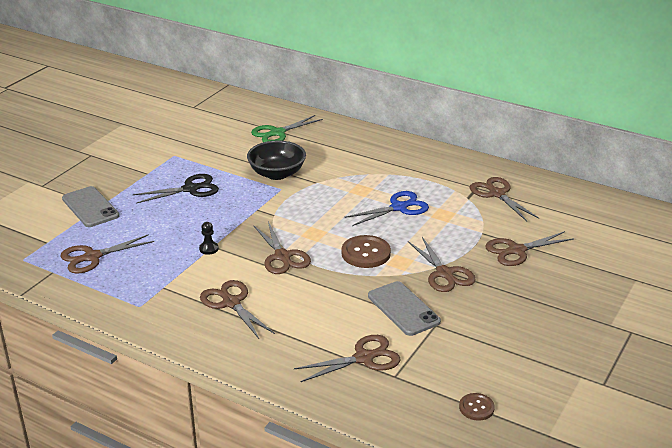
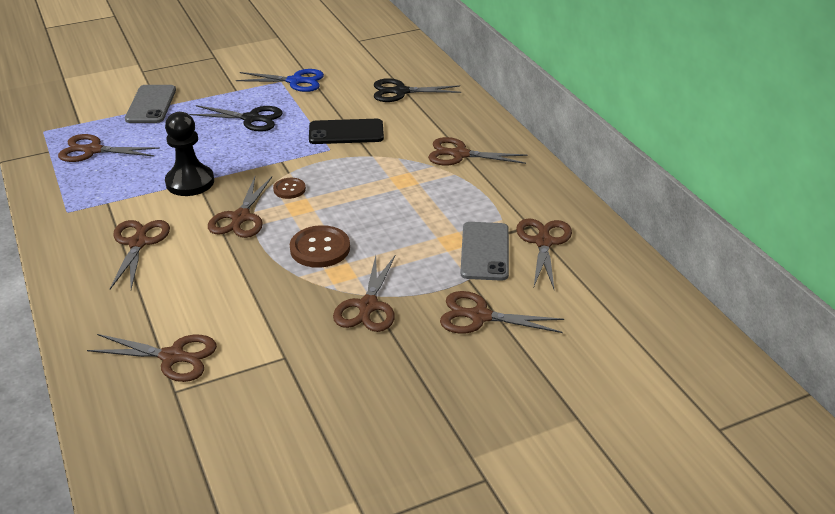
camera: 35 degrees right, 5 degrees up
black pawn [199,222,219,255] -> black pawn [165,112,214,196], size x2.23
black bowl [247,140,306,180] -> black phone [309,119,384,144]
green scissors [251,115,323,142] -> black scissors [374,78,461,102]
blue scissors [345,191,429,226] -> blue scissors moved to [236,69,324,92]
grey phone [368,281,441,336] -> grey phone moved to [460,222,509,281]
brown button [459,393,495,421] -> brown button moved to [273,178,306,199]
none -> brown scissors [428,137,527,166]

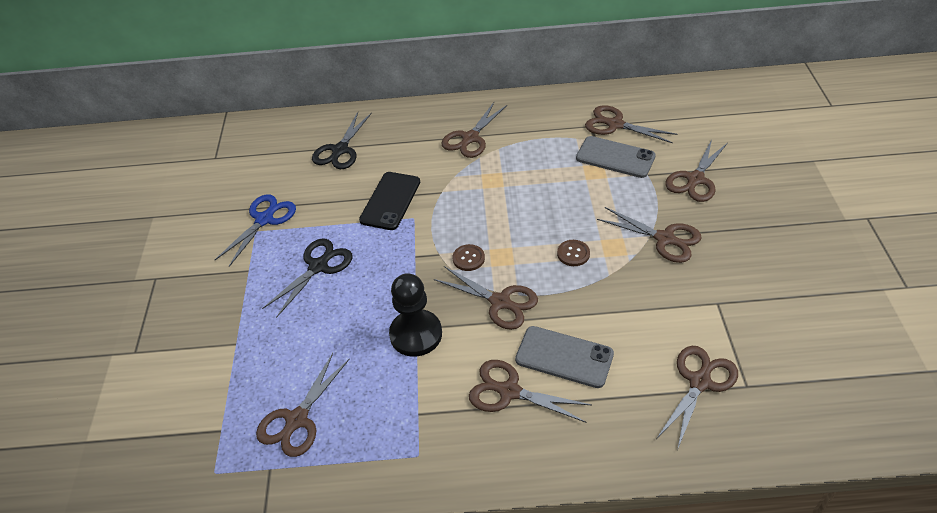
camera: 65 degrees left, 10 degrees up
grey phone [125,85,176,123] -> grey phone moved to [515,326,614,388]
brown button [290,225,350,268] -> brown button [557,240,590,266], size x0.58

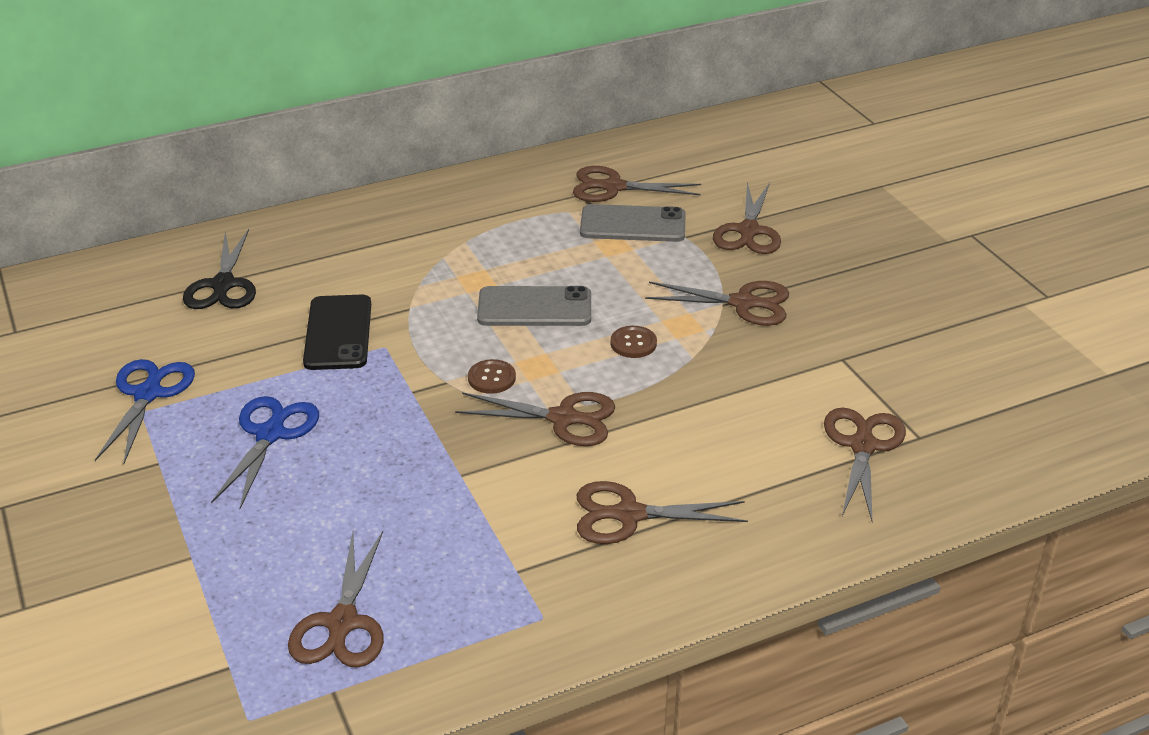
camera: 25 degrees left, 10 degrees down
black scissors [262,238,352,318] -> blue scissors [211,396,319,509]
black pawn [389,273,442,357] -> none
brown scissors [441,102,507,158] -> none
grey phone [515,326,614,388] -> grey phone moved to [477,286,591,326]

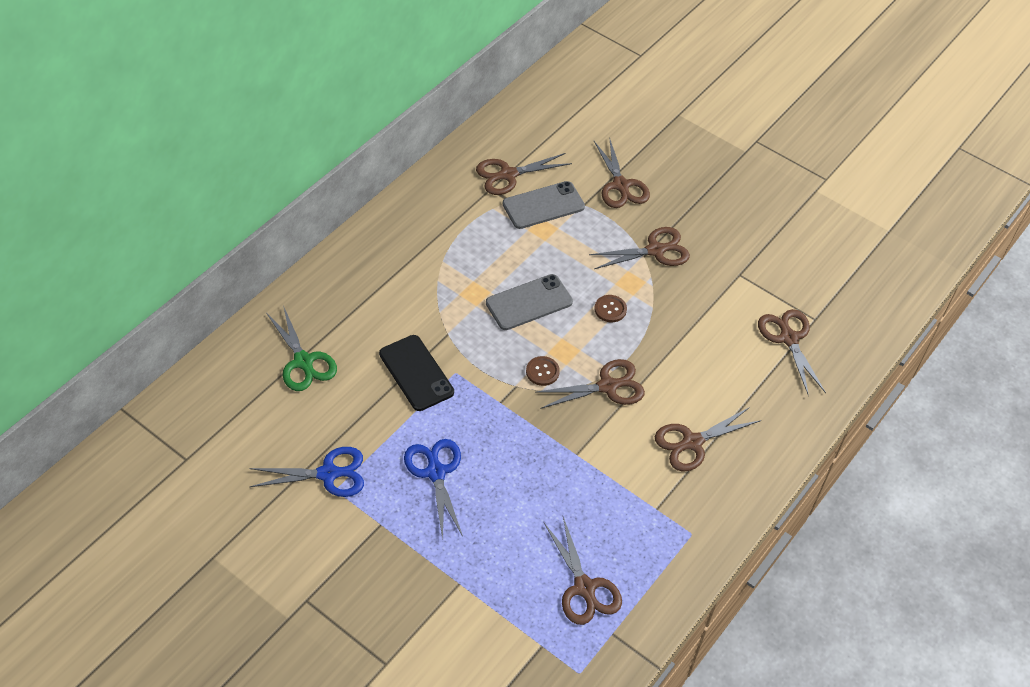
camera: 30 degrees left, 15 degrees up
blue scissors [95,359,195,464] -> blue scissors turned 105 degrees clockwise [249,447,364,497]
black scissors [183,229,256,309] -> green scissors [266,305,337,391]

